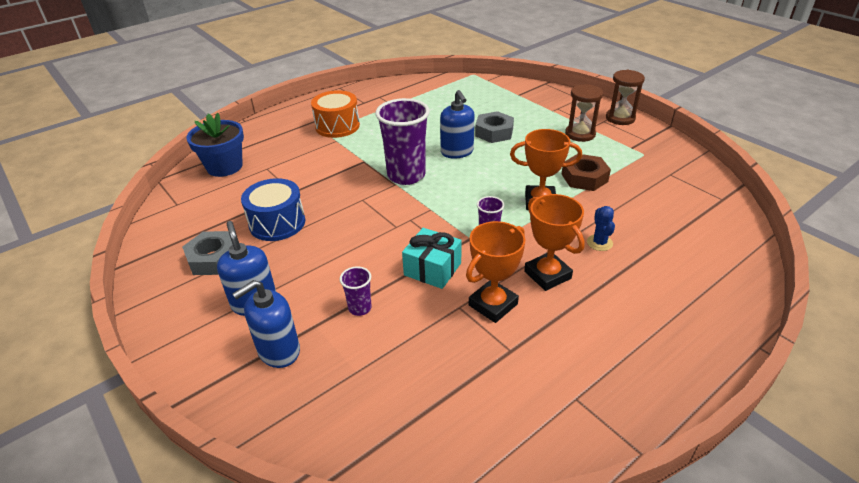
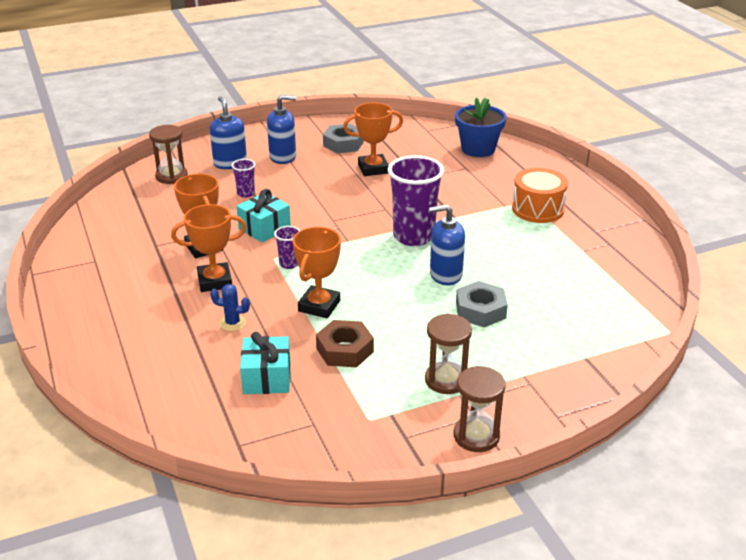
camera: 105 degrees right, 5 degrees down
blue drum [241,178,305,241] -> orange trophy [343,103,403,176]
none -> brown hourglass [149,125,188,184]
none -> turquoise gift [240,332,291,394]

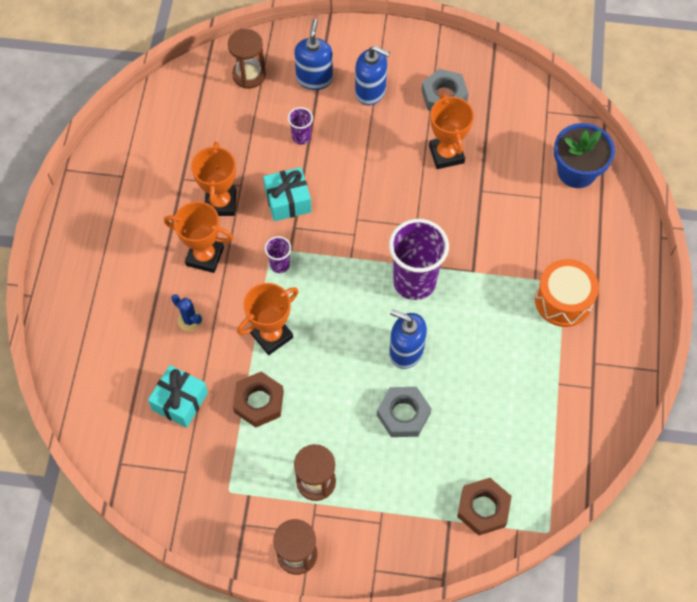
camera: 30 degrees right, 30 degrees up
orange trophy [343,103,403,176] -> orange trophy turned 60 degrees clockwise [429,93,474,169]
none -> brown nut [457,478,512,536]

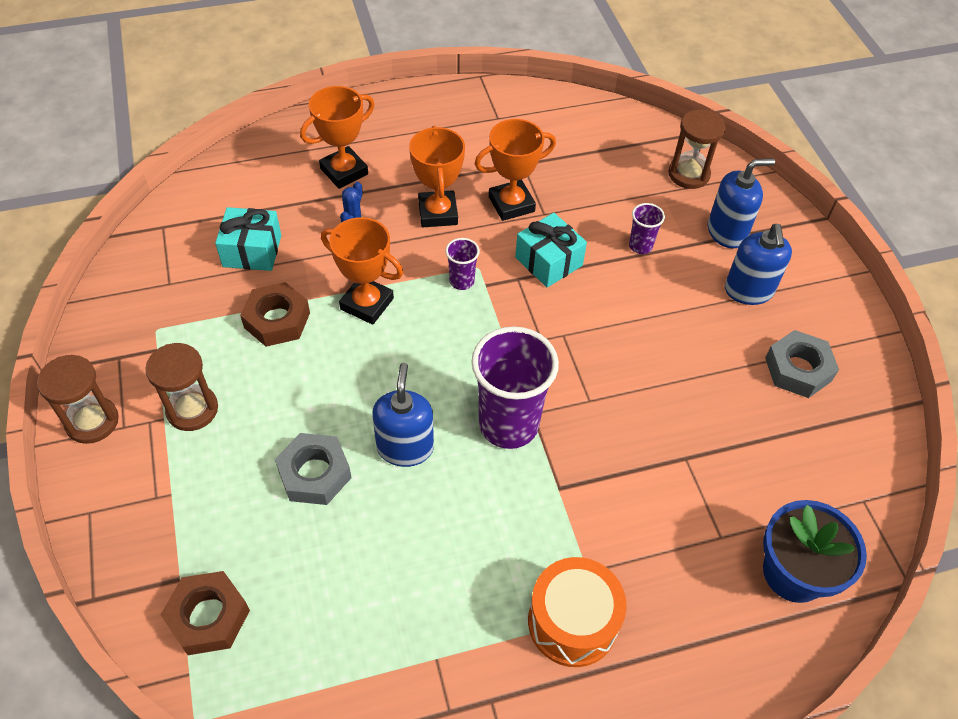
camera: 65 degrees right, 10 degrees down
orange trophy [429,93,474,169] -> orange trophy moved to [300,86,375,189]

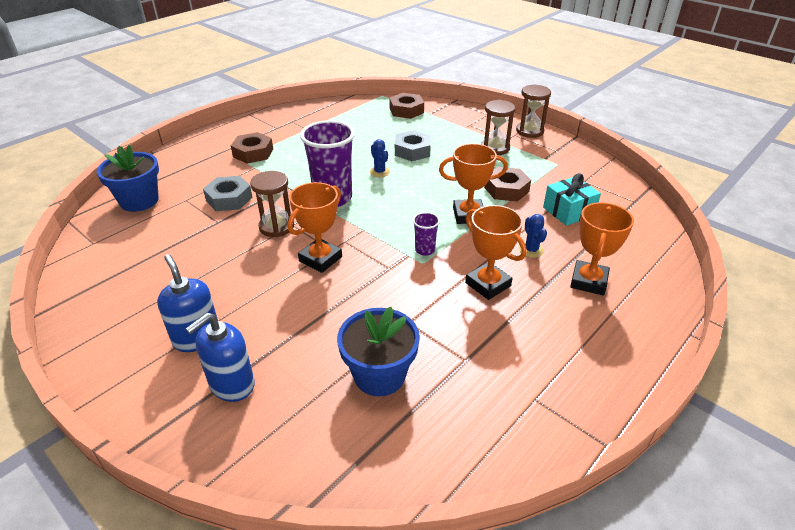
camera: 150 degrees right, 15 degrees down
blue soap dispenser [372,363,434,467] -> blue cactus [370,139,390,177]
orange trophy [475,119,556,221] -> orange trophy moved to [288,182,342,273]
turquoise gift [515,213,587,287] -> none
orange drum [528,557,627,667] -> brown nut [231,132,273,164]
purple cup [629,203,665,254] -> none
brown hourglass [668,109,726,189] -> brown hourglass moved to [250,171,294,237]
grey nut [765,330,839,398] -> grey nut moved to [203,176,252,211]
none -> blue flower pot [337,307,420,397]

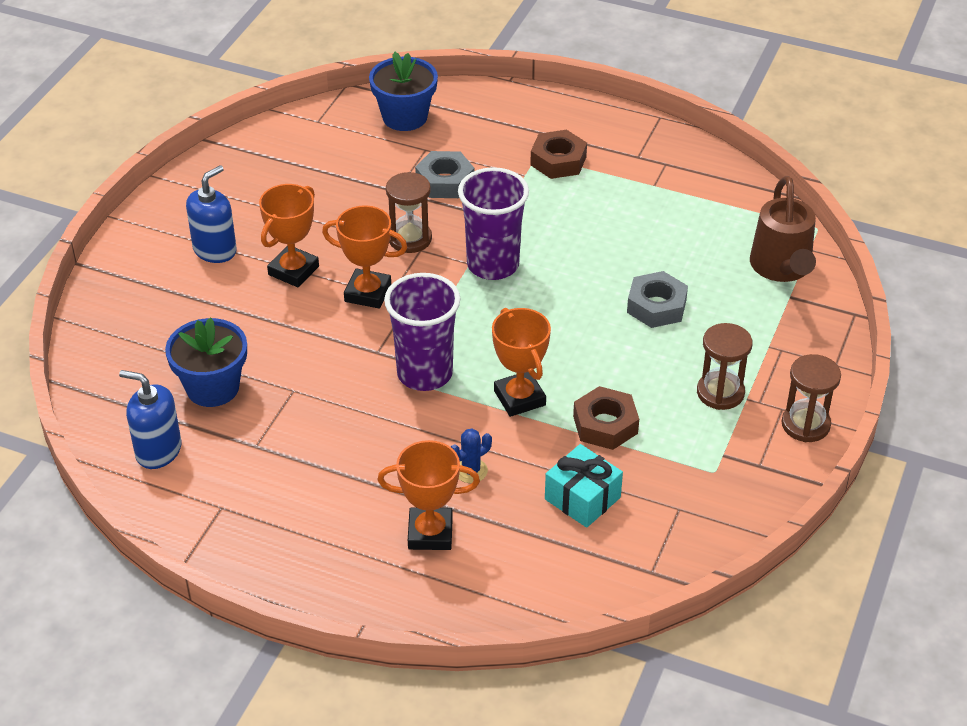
camera: 70 degrees right, 5 degrees up
blue soap dispenser [186,312,255,402] -> blue soap dispenser moved to [119,370,182,469]
blue cactus [370,139,390,177] -> none
brown nut [389,93,424,119] -> brown watering can [750,176,816,282]
purple cup [413,212,440,256] -> purple cup [384,273,460,391], size x2.16
orange trophy [465,205,527,300] -> orange trophy moved to [259,184,319,287]

